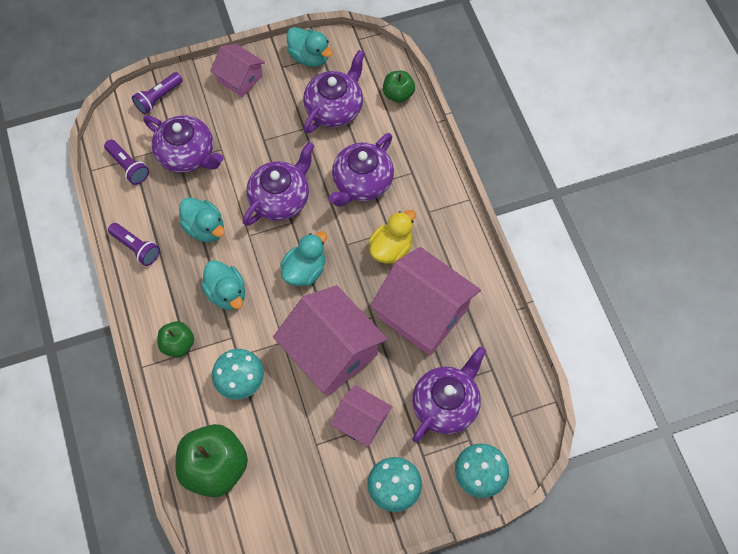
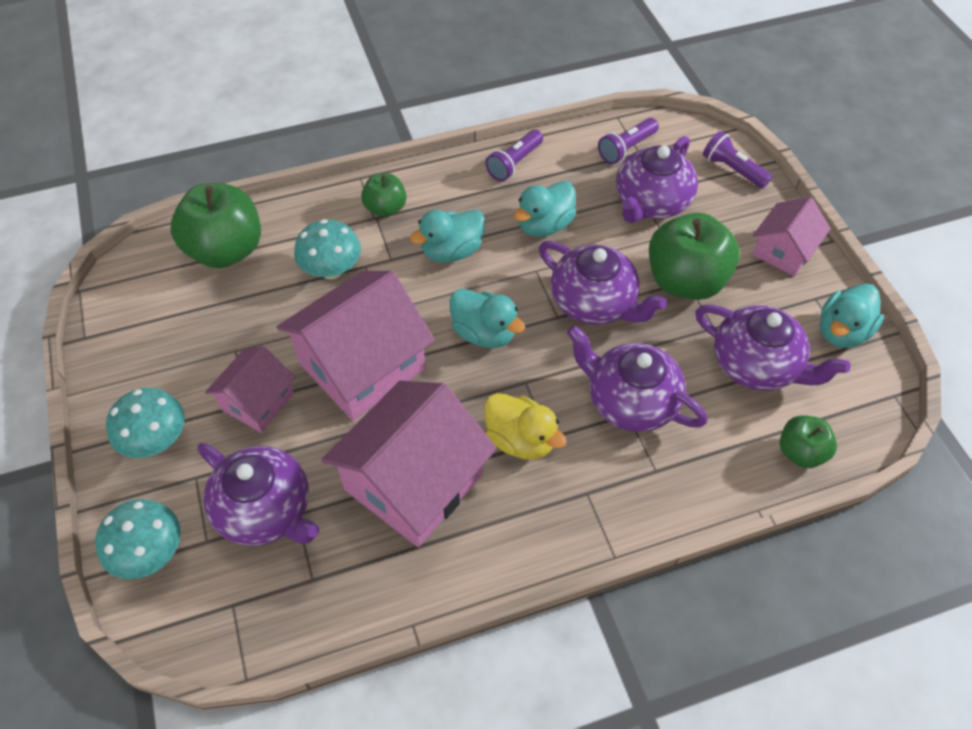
camera: 90 degrees right, 10 degrees down
none -> green apple [649,213,740,300]

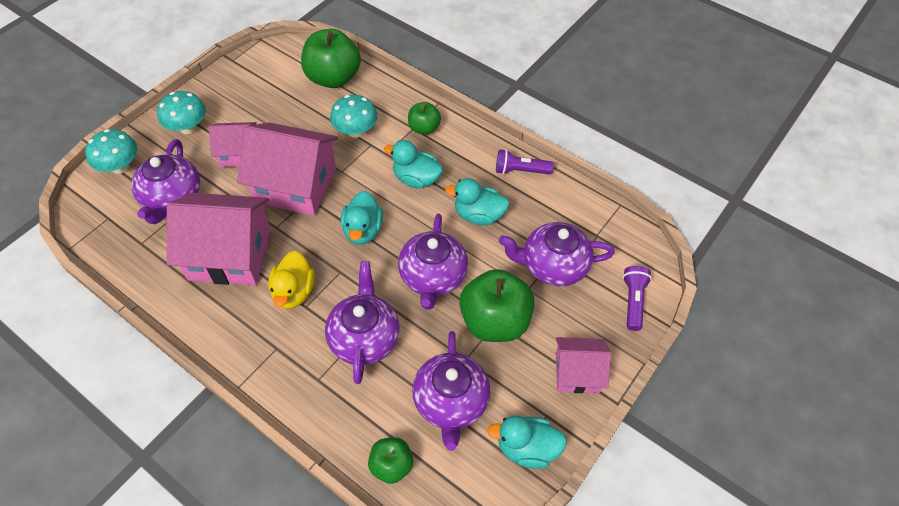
camera: 55 degrees right, 0 degrees up
purple flashlight [598,118,659,164] -> none

